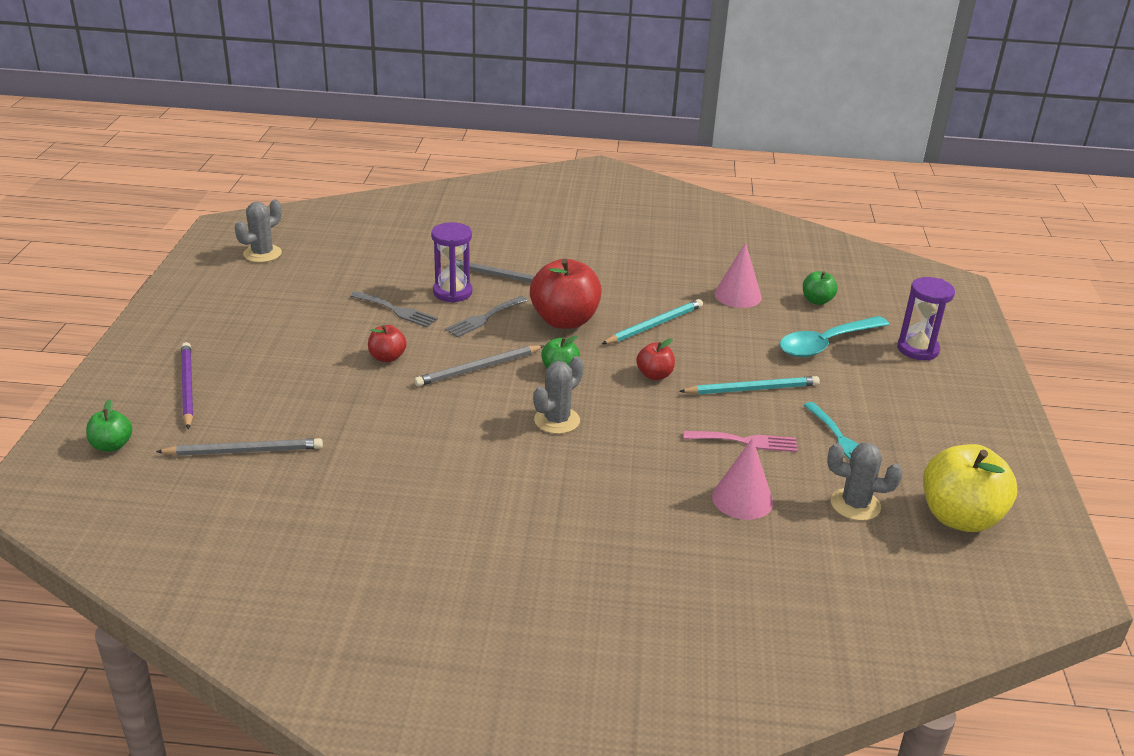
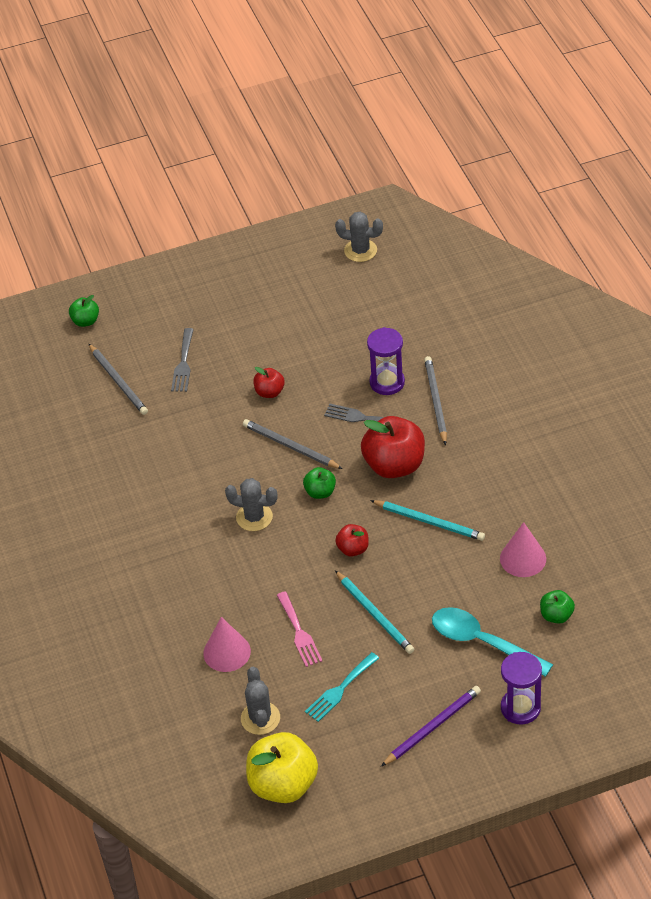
camera: 70 degrees right, 15 degrees up
purple pencil [181,342,193,429] -> purple pencil moved to [381,686,481,766]
grey fork [351,291,438,327] -> grey fork moved to [171,328,194,392]

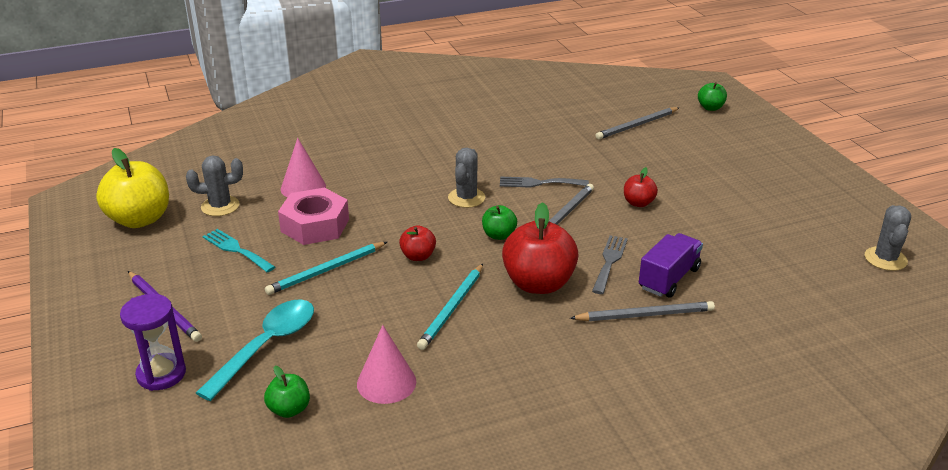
camera: 85 degrees right, 15 degrees down
grey fork [171,328,194,392] -> grey fork moved to [500,177,589,188]
pink fork [277,591,322,667] -> pink nut [278,188,349,245]
purple hourglass [367,327,405,395] -> purple truck [639,233,703,298]

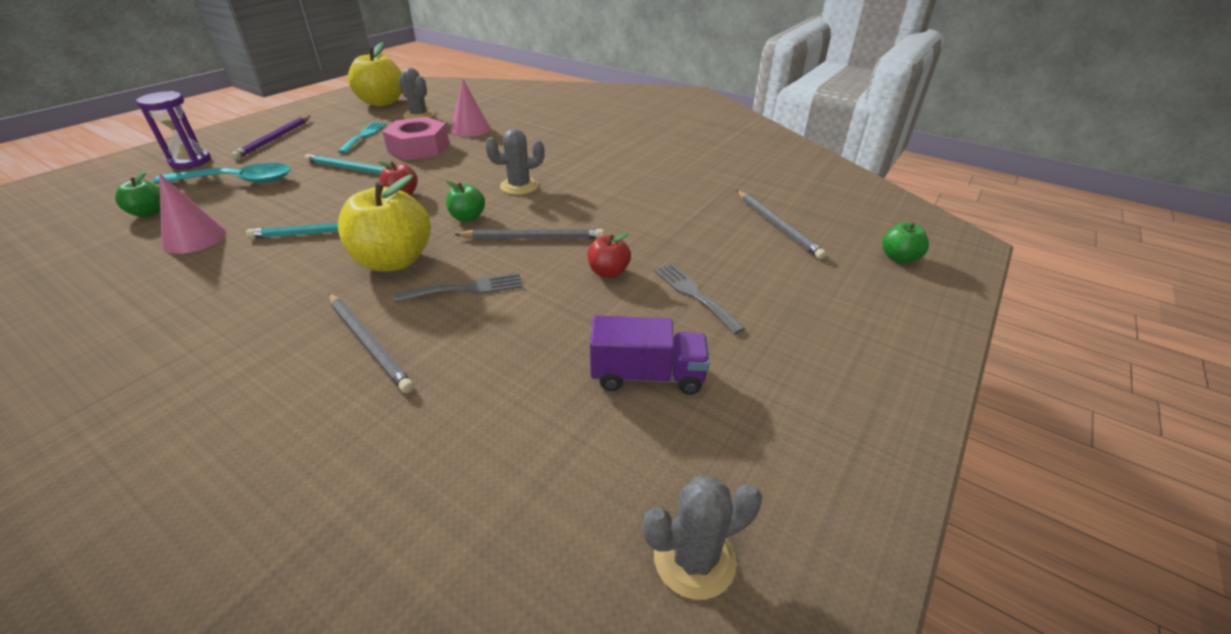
camera: 55 degrees right, 5 degrees up
grey fork [500,177,589,188] -> grey fork moved to [654,264,746,334]
red apple [502,202,578,294] -> yellow apple [338,175,431,272]
grey pencil [595,107,680,140] -> grey pencil turned 135 degrees counterclockwise [737,190,826,259]
purple truck [639,233,703,298] -> purple truck moved to [590,315,710,395]

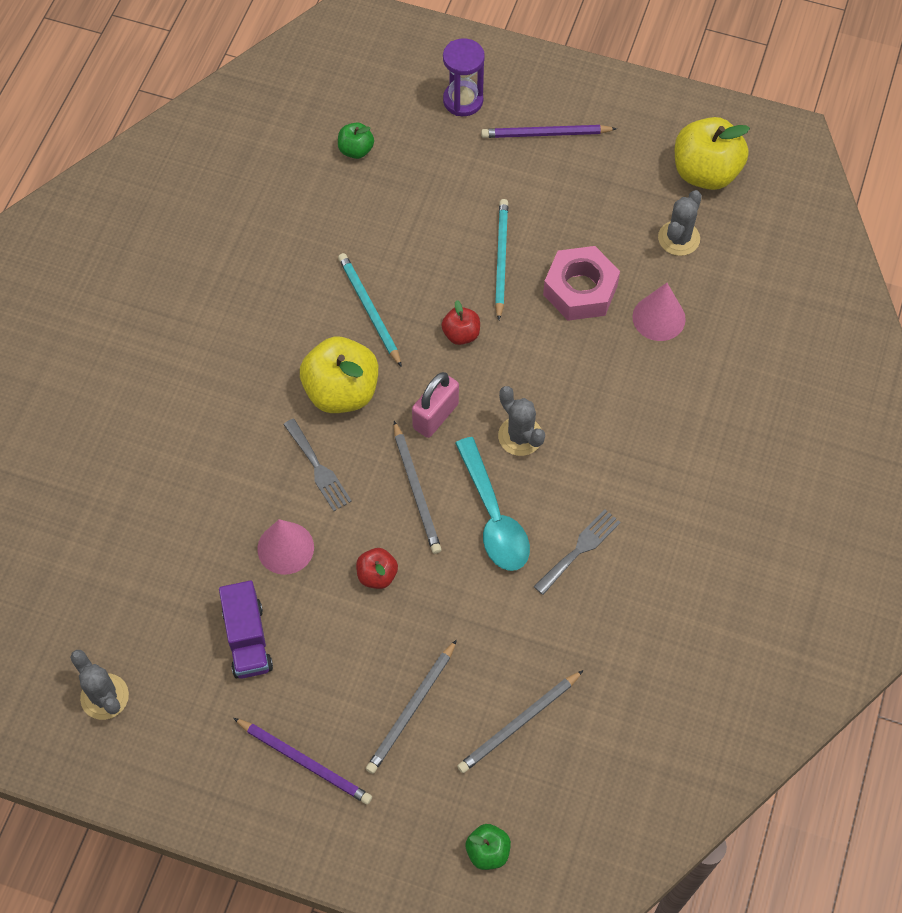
camera: 75 degrees right, 25 degrees up
turquoise spoon [153,163,291,184] -> turquoise spoon moved to [455,437,530,571]
pink cone [159,173,226,254] -> pink cone moved to [257,519,314,575]
grey pencil [329,294,414,393] -> grey pencil moved to [366,639,457,774]
turquoise fork [337,122,387,153] -> none
green apple [446,181,485,222] -> pink padlock [412,372,459,438]
grey fork [654,264,746,334] -> grey fork moved to [534,509,621,595]
none -> purple pencil [233,718,372,805]

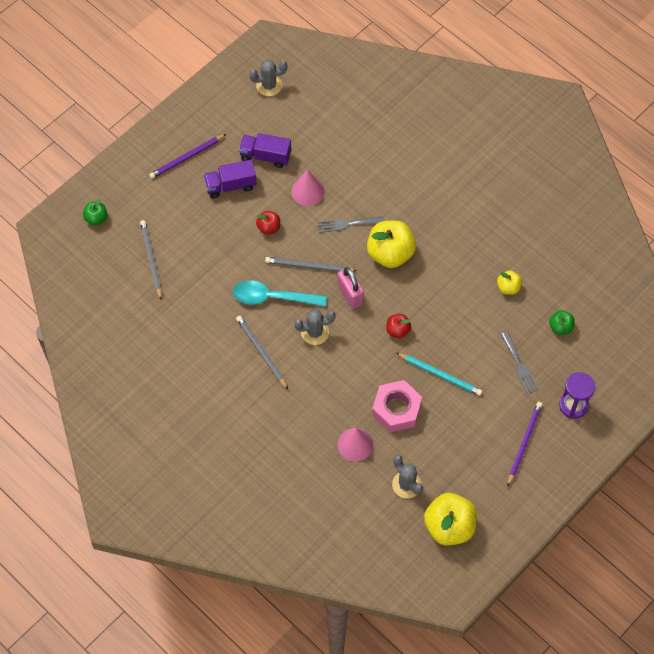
camera: 115 degrees right, 0 degrees up
turquoise pencil [338,253,402,367] -> none
grey pencil [366,639,457,774] -> grey pencil moved to [236,316,288,389]
grey fork [534,509,621,595] -> grey fork moved to [501,332,539,394]
none -> purple truck [204,160,257,198]
none -> yellow apple [497,270,522,295]

